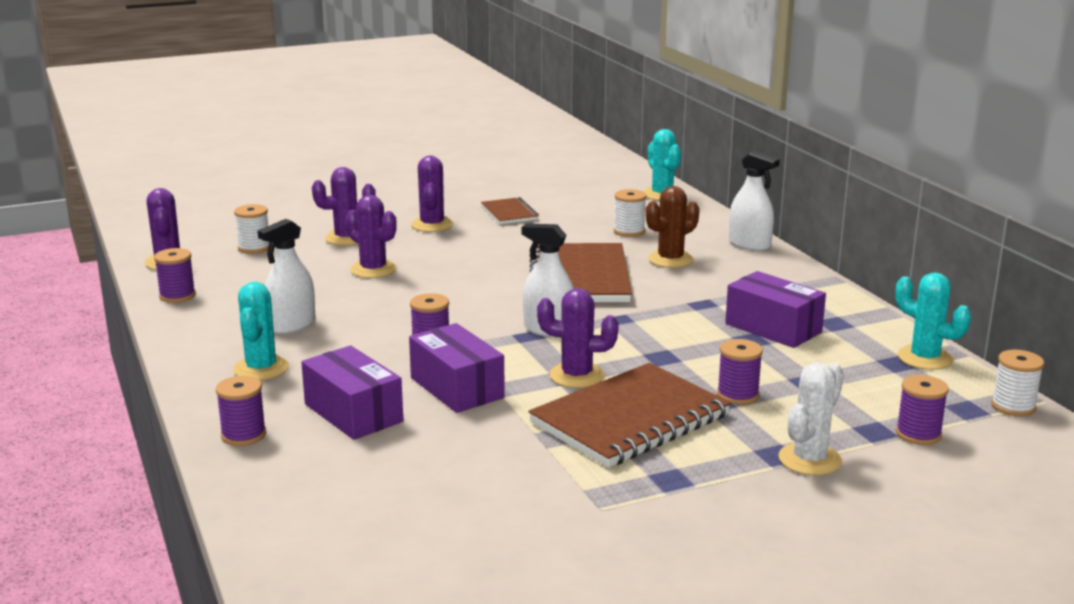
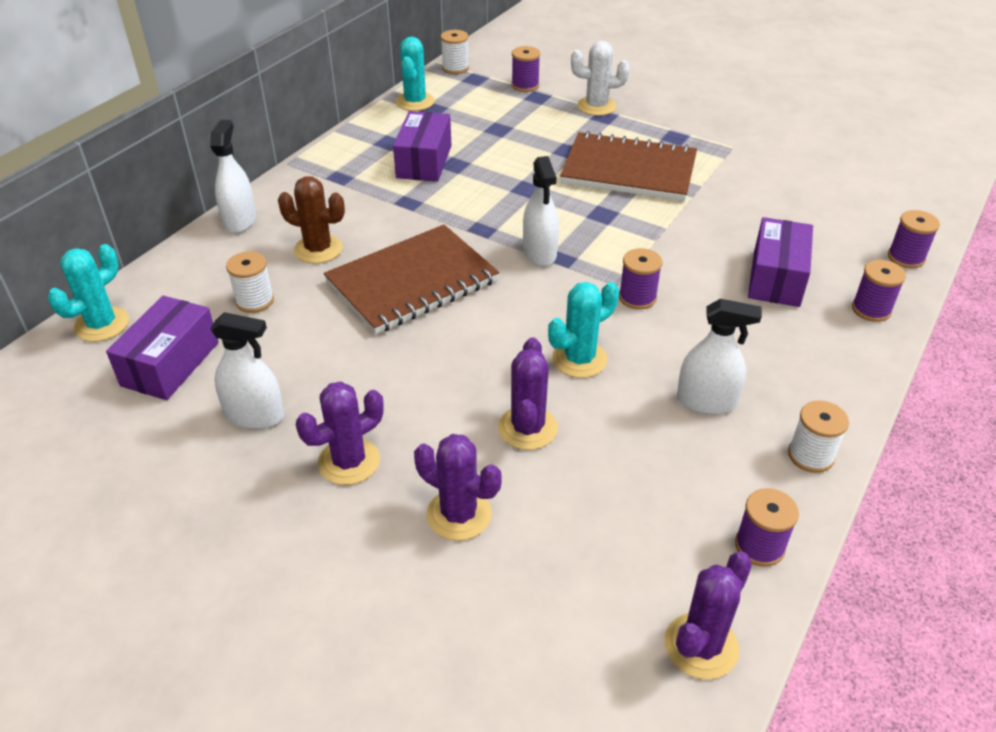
camera: 125 degrees left, 20 degrees up
turquoise cactus [233,282,289,380] -> turquoise cactus moved to [548,282,619,378]
white spool [234,204,270,254] -> white spool moved to [788,401,849,473]
purple box [409,323,505,413] -> purple box moved to [106,296,219,400]
brown notebook [481,197,539,224] -> white spray bottle [210,312,284,429]
purple cactus [537,288,619,388] -> none
purple spool [717,339,763,405] -> purple spool moved to [888,210,940,268]

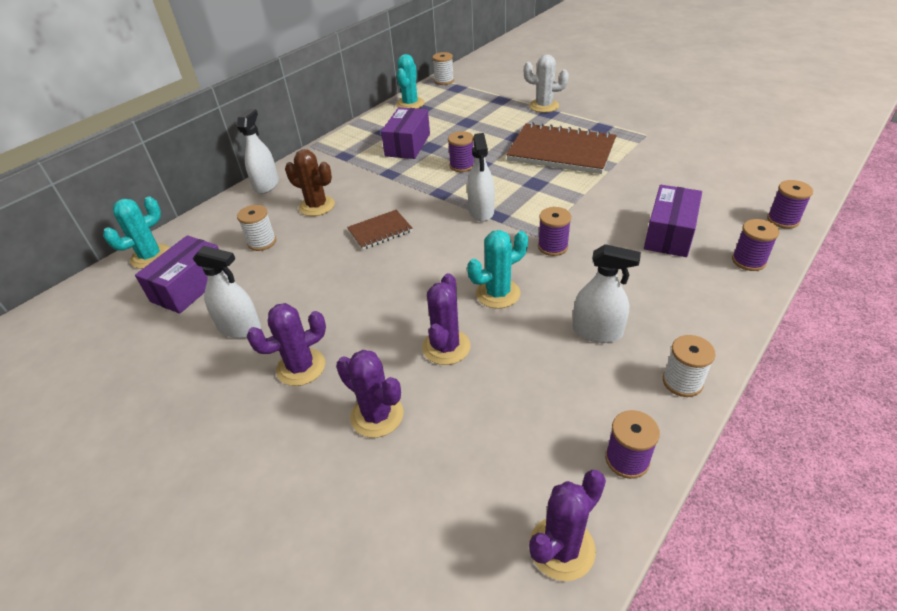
camera: 10 degrees right, 0 degrees up
brown notebook [324,225,499,334] -> brown notebook [347,210,413,250], size x0.50
purple spool [511,46,540,92] -> purple spool moved to [448,131,474,172]

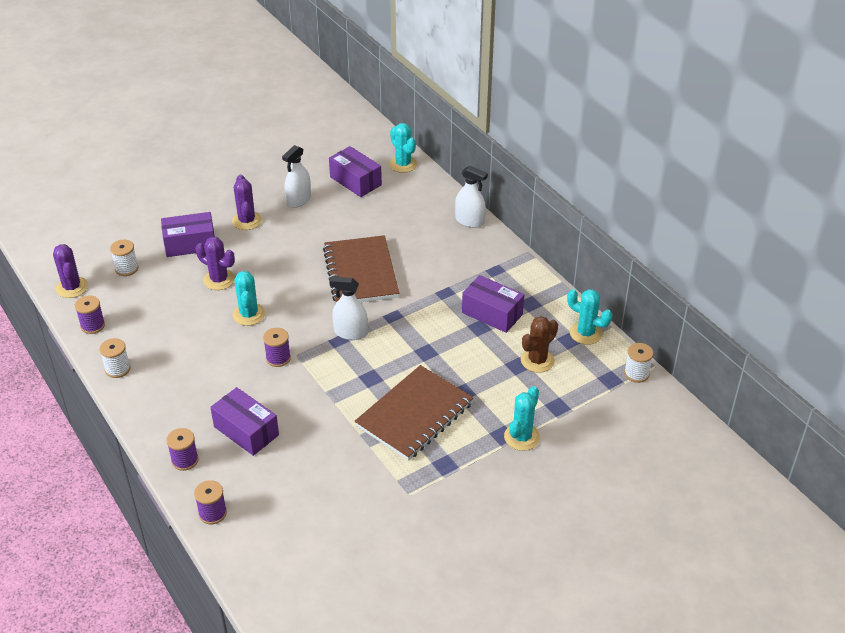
camera: 105 degrees right, 0 degrees up
white spool [237,205,276,251] -> white spool moved to [110,239,138,276]
brown cactus [285,149,335,216] -> brown cactus moved to [521,316,558,373]
purple cactus [336,350,404,438] -> purple box [161,212,215,257]
brown notebook [347,210,413,250] -> brown notebook [323,235,399,303], size x1.99
purple spool [448,131,474,172] -> none
white cactus [524,54,569,113] -> turquoise cactus [504,386,540,451]
white spray bottle [573,244,641,343] -> none

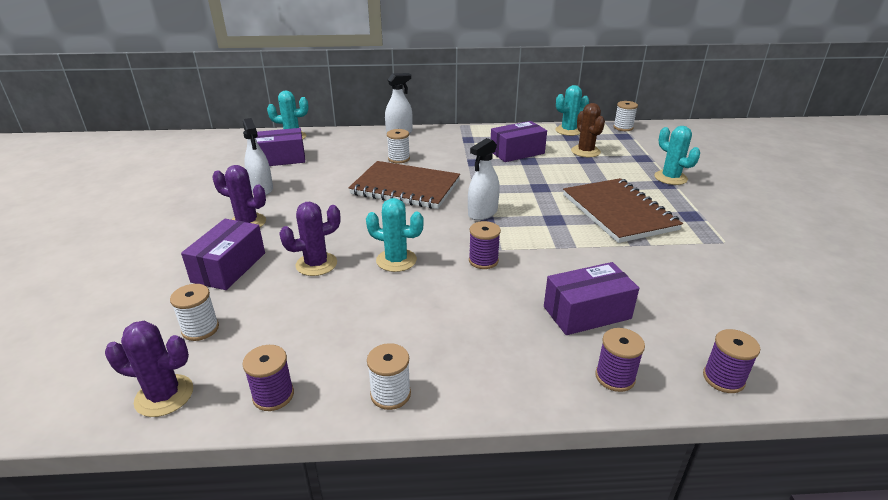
camera: 60 degrees left, 10 degrees down
none -> white spool [387,129,410,163]

